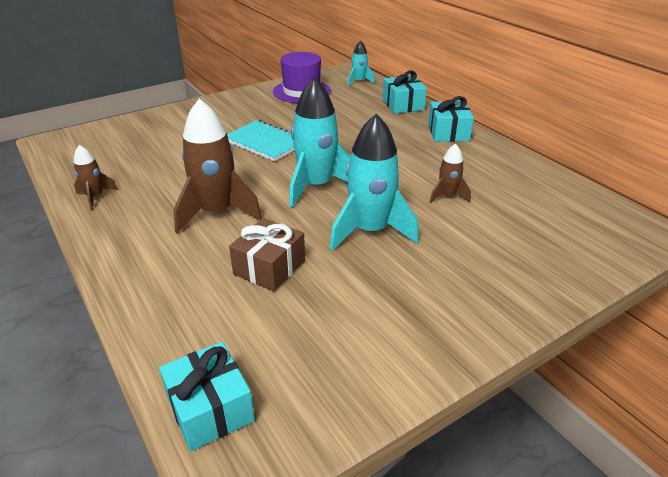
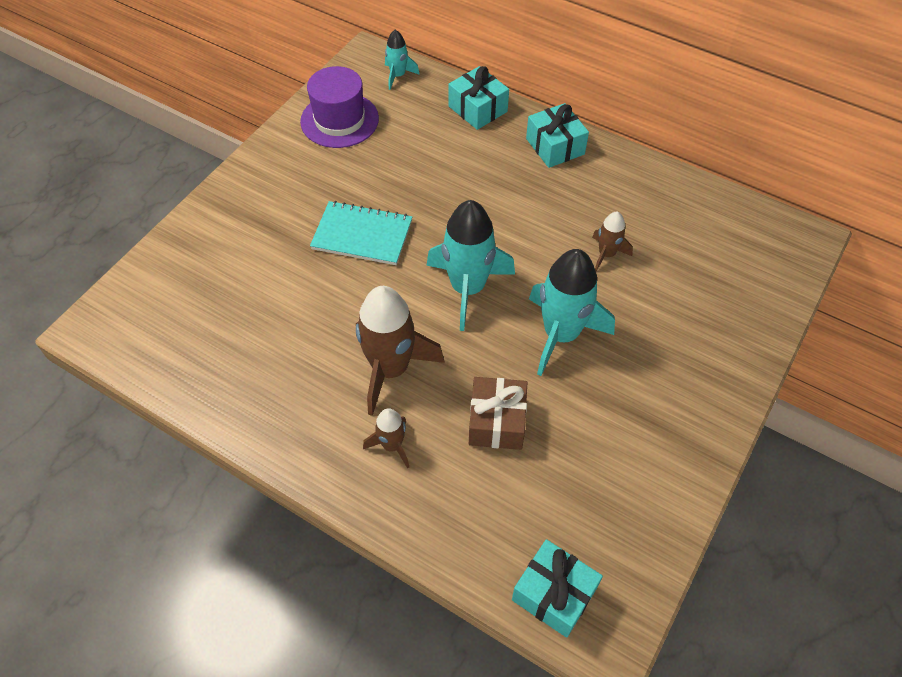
camera: 25 degrees left, 20 degrees up
brown rocket [74,145,118,211] -> brown rocket moved to [363,408,409,469]

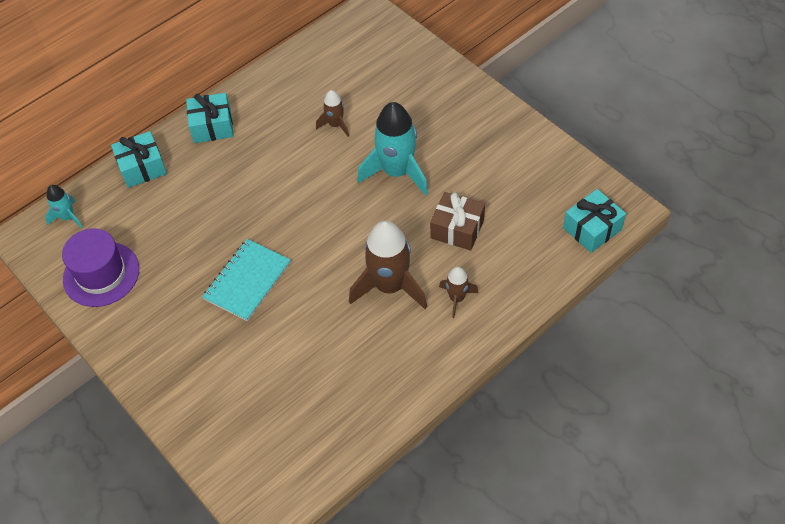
camera: 70 degrees left, 0 degrees up
turquoise rocket [427,200,515,331] -> none

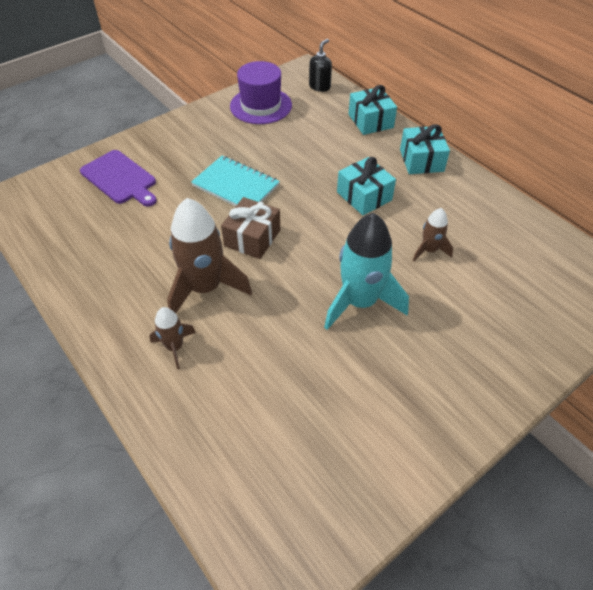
camera: 90 degrees right, 5 degrees down
turquoise rocket [45,185,83,228] -> black soap dispenser [309,39,332,92]
brown gift [430,192,485,251] -> brown gift moved to [221,197,280,259]
turquoise gift [563,189,626,253] -> turquoise gift moved to [337,157,396,215]
none -> purple cutting board [80,150,157,207]

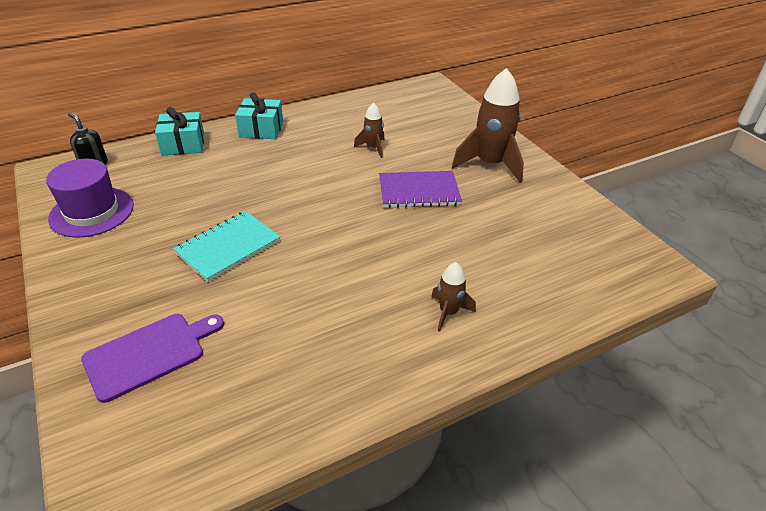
camera: 80 degrees left, 10 degrees down
brown rocket [167,198,252,313] -> brown rocket moved to [452,68,524,183]
brown gift [221,197,280,259] -> none
turquoise rocket [324,213,409,330] -> purple notebook [379,171,462,208]
turquoise gift [337,157,396,215] -> none

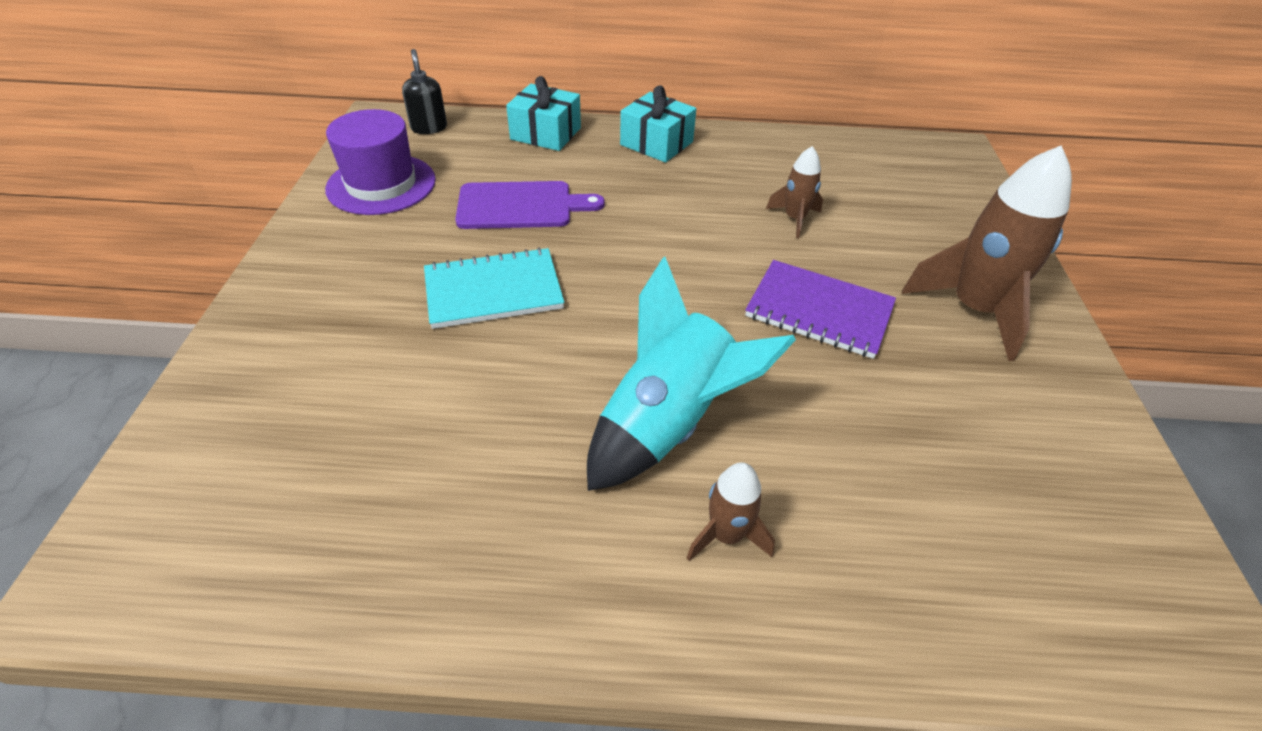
camera: 30 degrees right, 5 degrees up
purple cutting board [81,314,224,403] -> purple cutting board moved to [455,181,605,229]
none -> turquoise rocket [587,257,796,491]

